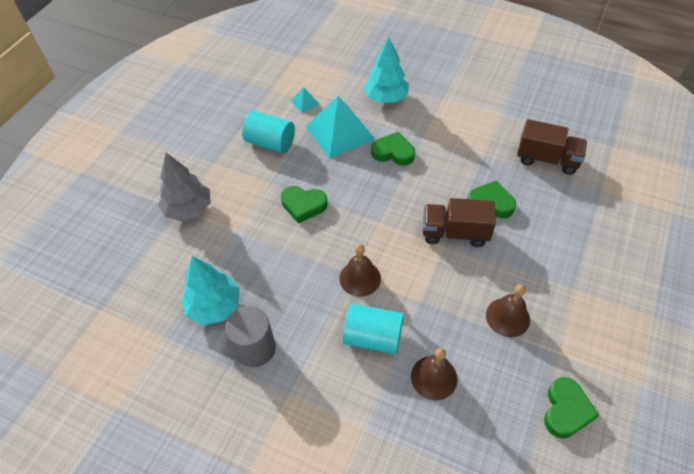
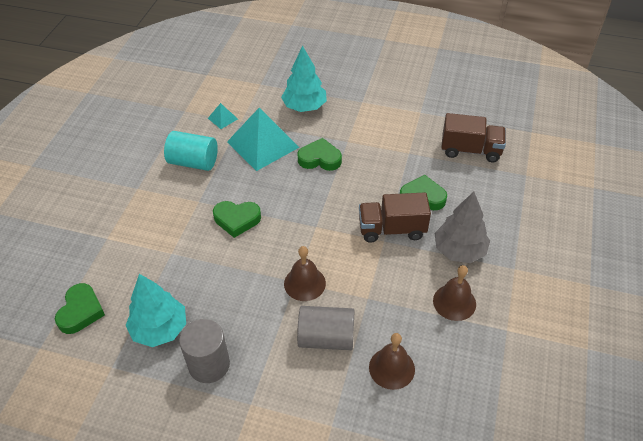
camera: 10 degrees left, 5 degrees down
grey tree [158,153,211,221] -> grey tree moved to [434,192,490,263]
turquoise cylinder [343,303,404,354] -> grey cylinder [297,306,355,350]
green heart [544,377,599,439] -> green heart moved to [55,283,105,334]

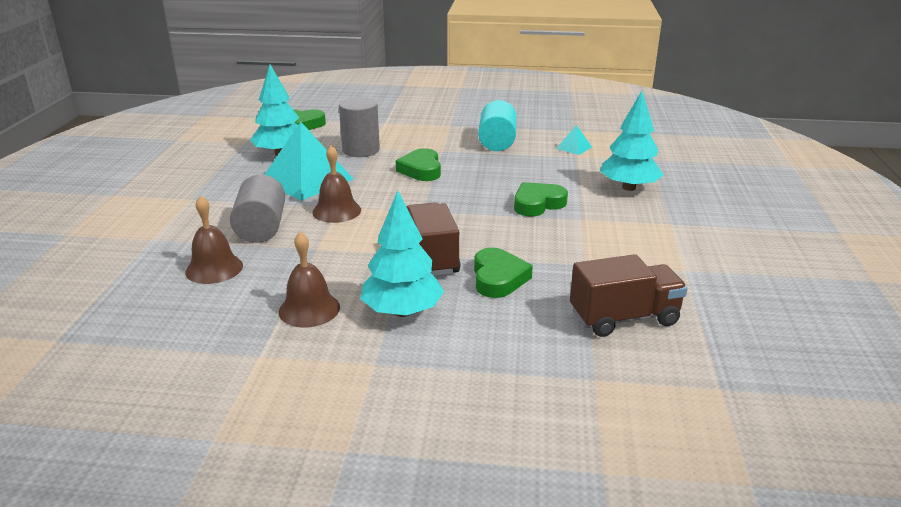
camera: 80 degrees right, 20 degrees down
grey cylinder [179,319,230,383] -> grey cylinder moved to [339,97,380,157]
turquoise pyramid [227,108,299,171] -> turquoise pyramid moved to [264,122,353,201]
green heart [297,138,342,171] -> green heart turned 120 degrees counterclockwise [514,182,568,216]
grey tree [434,192,490,263] -> turquoise tree [360,191,444,317]
brown truck [441,113,506,162] -> brown truck turned 105 degrees counterclockwise [570,254,688,337]

